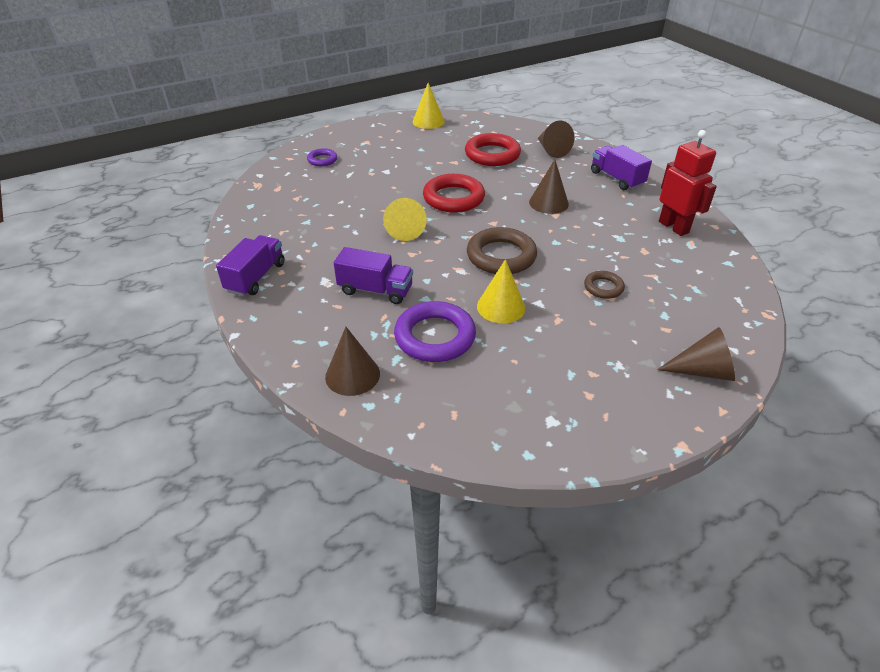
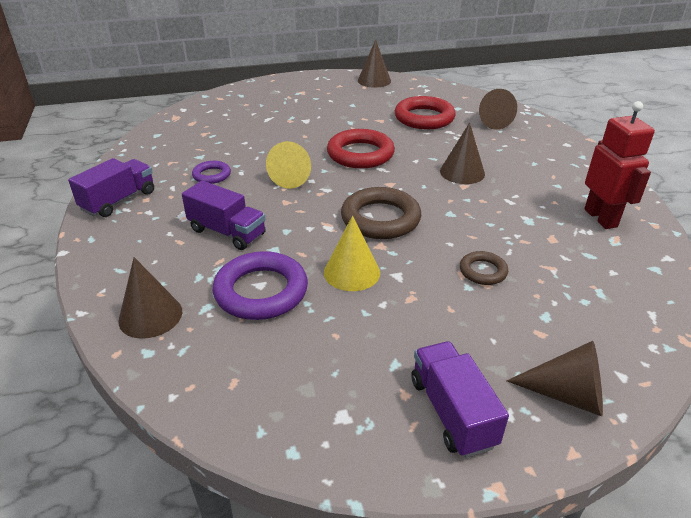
camera: 15 degrees right, 5 degrees down
purple ring [307,148,337,166] -> purple ring moved to [192,161,231,184]
yellow cone [413,83,445,129] -> brown cone [358,40,391,88]
purple truck [591,145,652,190] -> purple truck moved to [411,341,509,458]

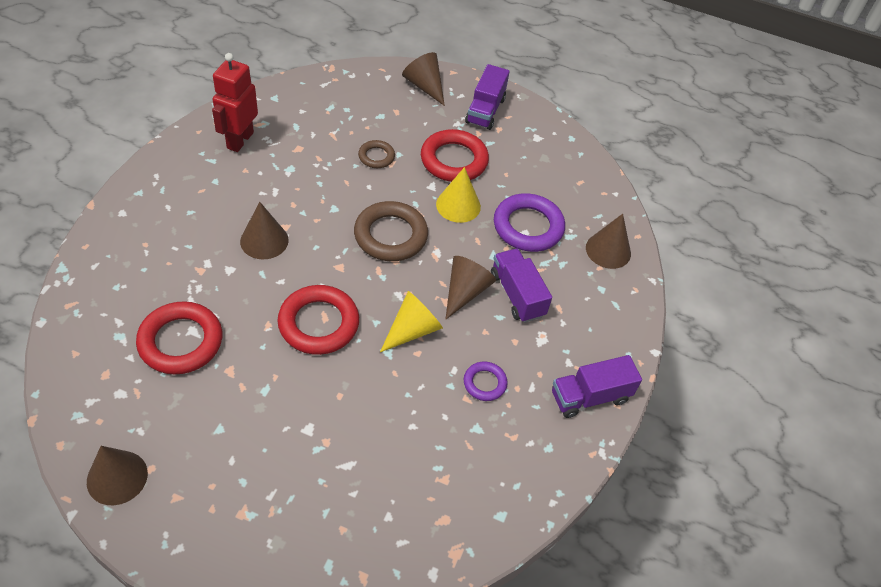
camera: 150 degrees left, 15 degrees up
brown cone [479,89,517,130] -> brown cone moved to [445,256,496,320]
none -> red ring [421,129,489,182]

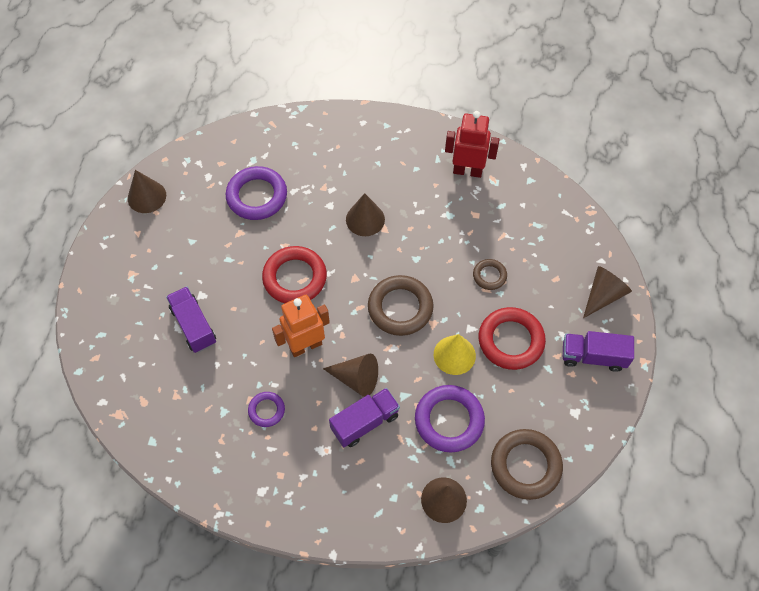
camera: 85 degrees right, 10 degrees up
red ring [136,301,222,375] -> purple ring [226,166,287,220]
yellow cone [380,291,443,352] -> orange robot [272,295,330,357]
purple truck [552,355,642,418] -> purple truck moved to [166,286,216,353]
none -> brown ring [491,429,563,500]

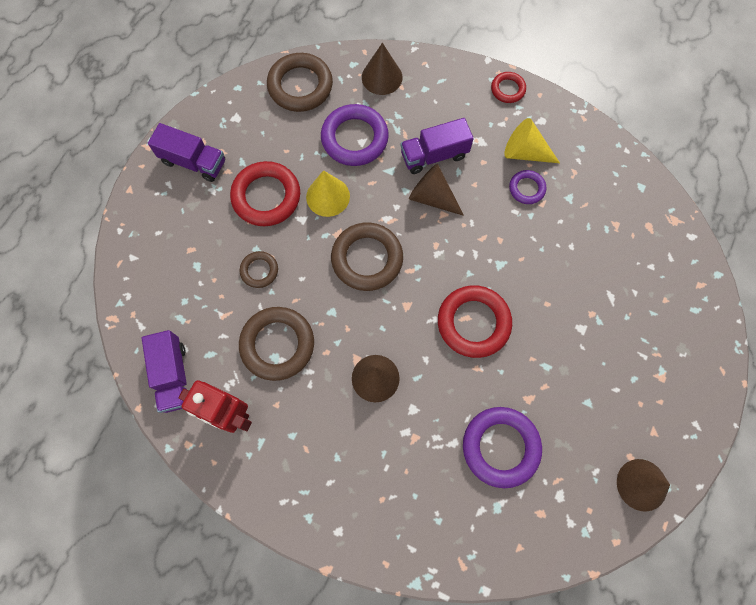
camera: 165 degrees left, 10 degrees up
purple truck [166,286,216,353] -> purple truck moved to [142,330,190,413]
orange robot [272,295,330,357] -> none
brown cone [583,266,632,318] -> none
none -> brown ring [239,307,314,381]
none -> red ring [491,72,526,103]
none -> yellow cone [504,118,560,163]

